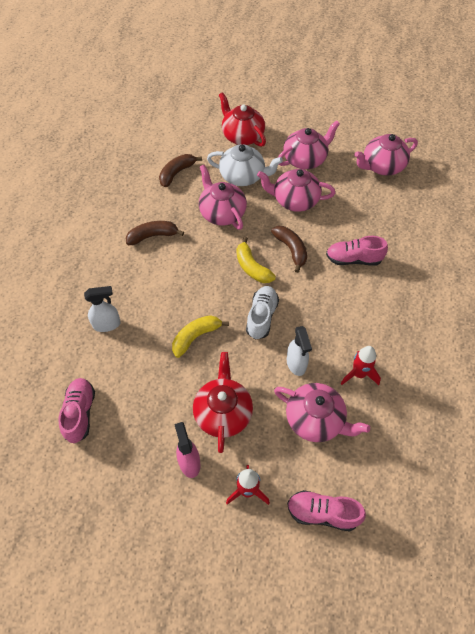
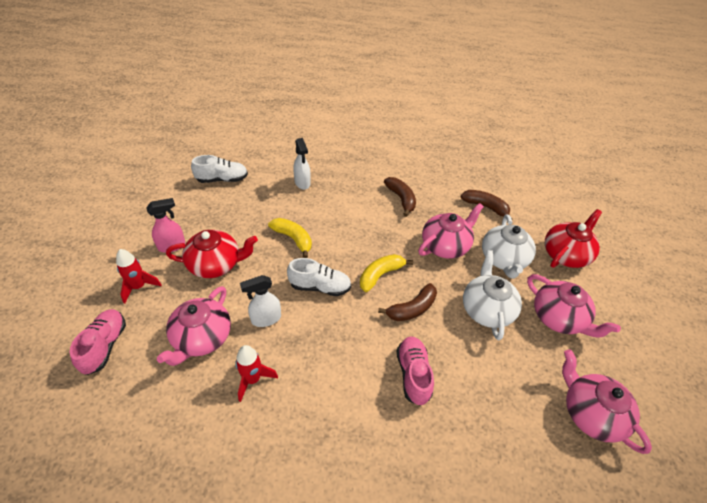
camera: 80 degrees right, 10 degrees down
pink shoe [59,378,95,443] -> white shoe [191,155,248,183]
pink teapot [257,169,335,212] -> white teapot [463,250,522,340]

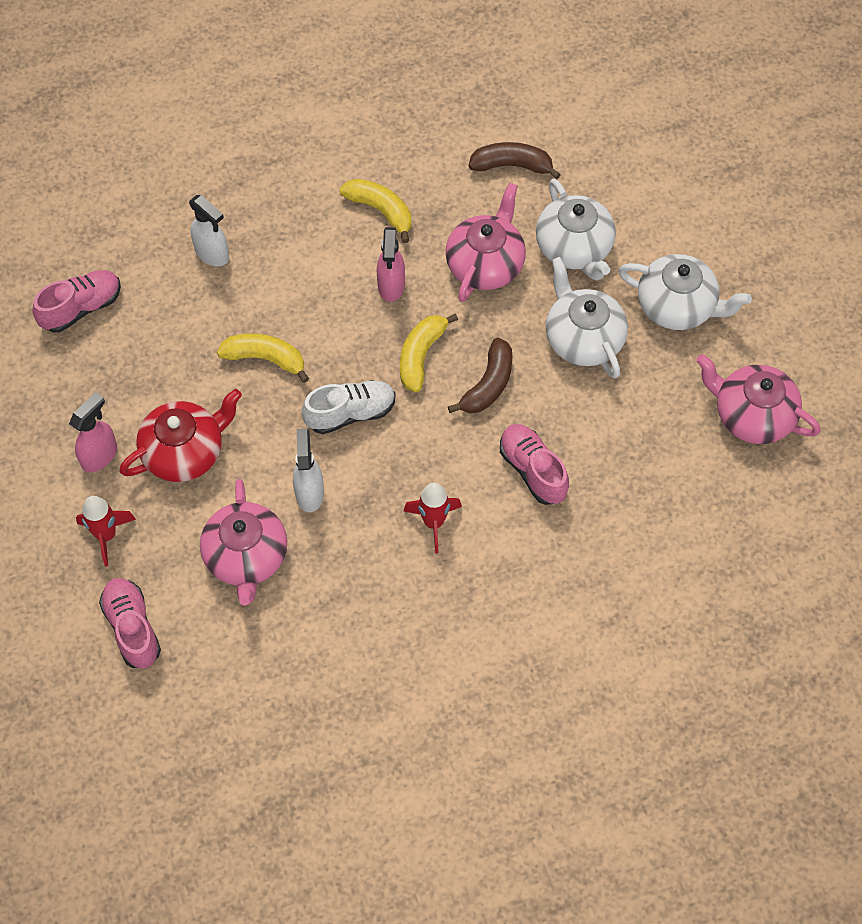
camera: 25 degrees left, 15 degrees up
white shoe [191,155,248,183] -> pink shoe [32,270,121,333]
red rocket [235,345,278,402] -> red rocket moved to [404,483,462,554]
white spray bottle [240,275,281,327] -> white spray bottle turned 135 degrees clockwise [293,429,324,512]
brown banana [384,177,416,217] -> yellow banana [339,179,411,243]
pink teapot [527,274,621,338] -> white teapot [618,254,752,330]
red teapot [545,209,602,268] -> none
none -> pink spray bottle [377,227,405,302]

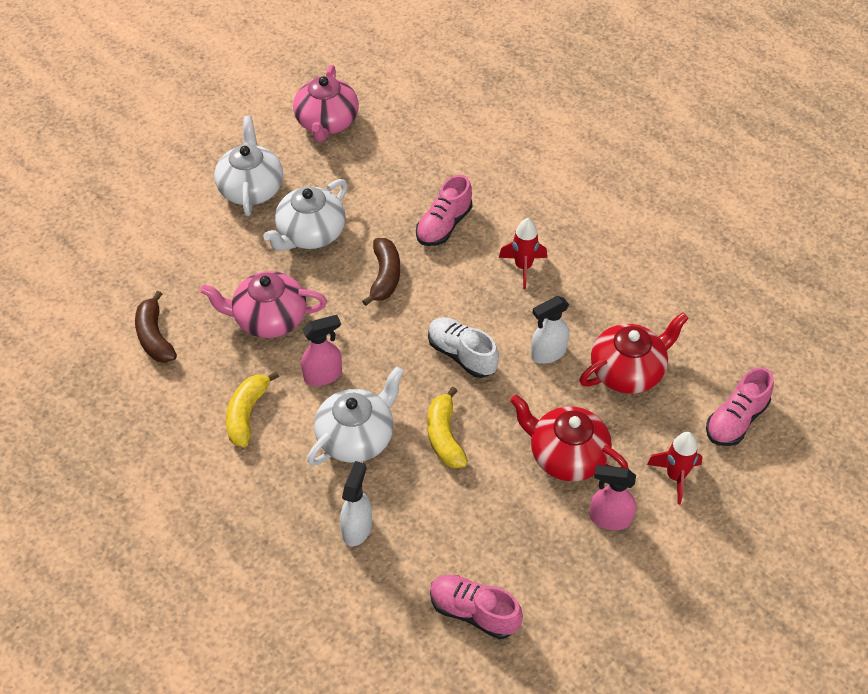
camera: 115 degrees left, 10 degrees down
pink teapot [200,479,287,606] -> red teapot [580,312,689,394]
yellow banana [400,314,458,392] -> none
brown banana [448,338,512,414] -> brown banana turned 90 degrees clockwise [362,238,400,306]
white teapot [536,179,616,281] -> white teapot moved to [307,366,404,466]

